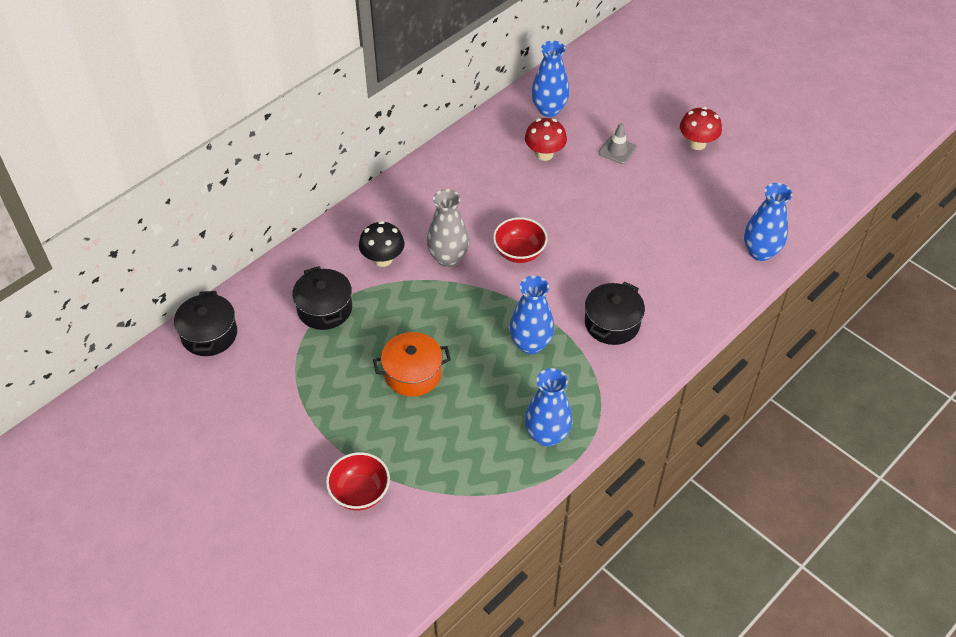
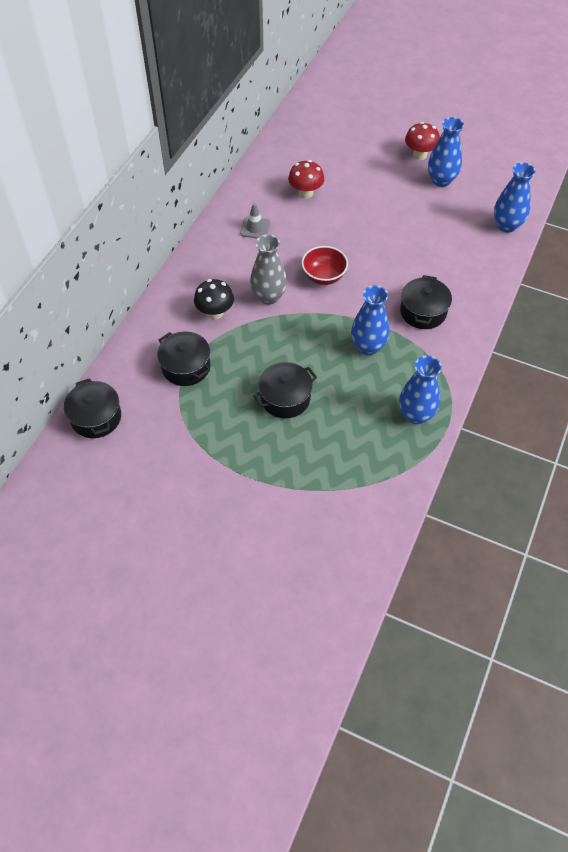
camera: 20 degrees left, 5 degrees up
red bowl [326,452,390,510] -> none
orange pot [373,332,451,397] -> black pot [253,362,317,418]
blue vase [531,41,569,117] -> blue vase moved to [428,117,464,187]
grey traffic cone [599,123,637,164] -> grey traffic cone moved to [240,203,270,239]

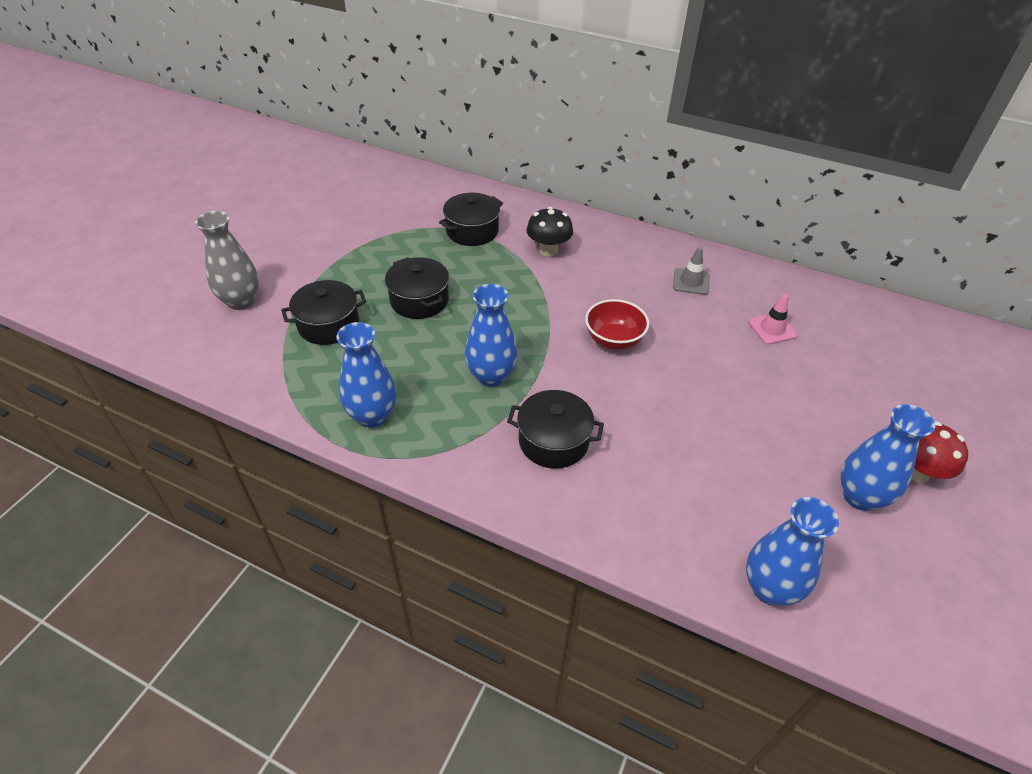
camera: 90 degrees right, 10 degrees down
black pot [64,378,121,438] -> black pot moved to [281,280,366,345]
grey vase [250,234,287,305] -> grey vase moved to [195,211,259,310]
red mushroom [288,160,324,198] -> pink traffic cone [748,294,797,345]

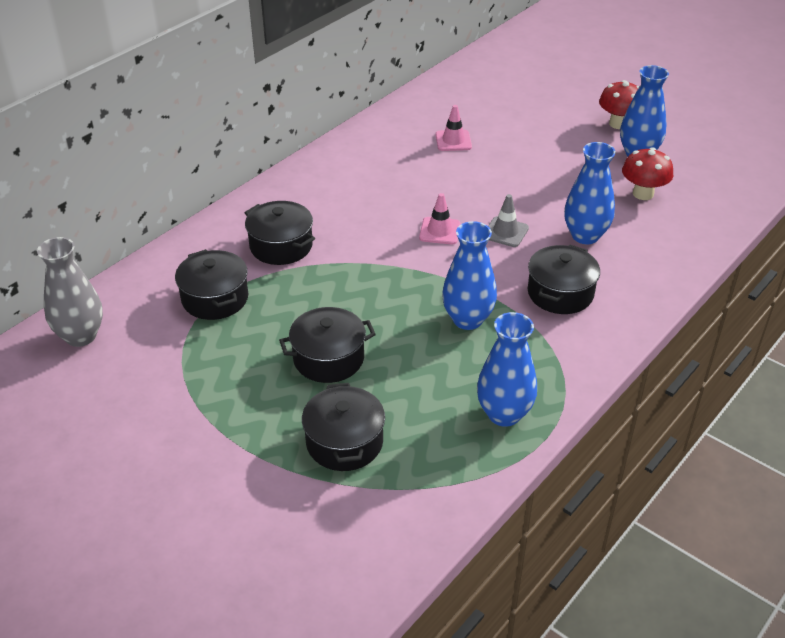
camera: 75 degrees left, 5 degrees down
grey vase [195,211,259,310] -> grey vase moved to [37,237,103,347]
black mushroom [527,207,573,256] -> black pot [245,201,315,265]
red bowl [585,299,649,350] -> pink traffic cone [419,193,461,244]
grey traffic cone [673,247,710,295] -> grey traffic cone moved to [488,194,529,247]
blue vase [746,497,839,606] -> blue vase moved to [564,142,616,244]
none -> red mushroom [622,147,673,200]

